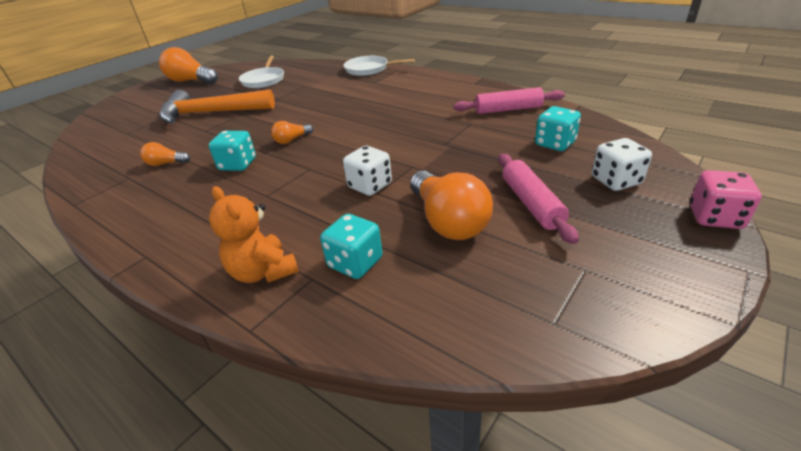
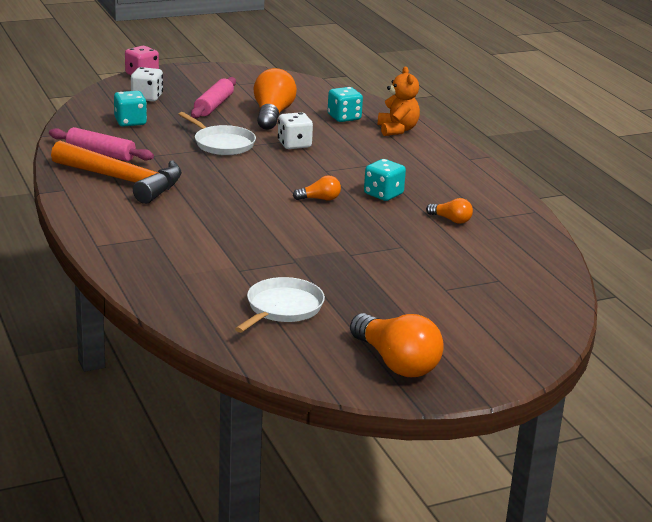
camera: 155 degrees left, 10 degrees down
orange hammer [160,90,275,123] -> orange hammer moved to [51,141,182,204]
white pan [343,56,415,76] -> white pan moved to [178,112,256,155]

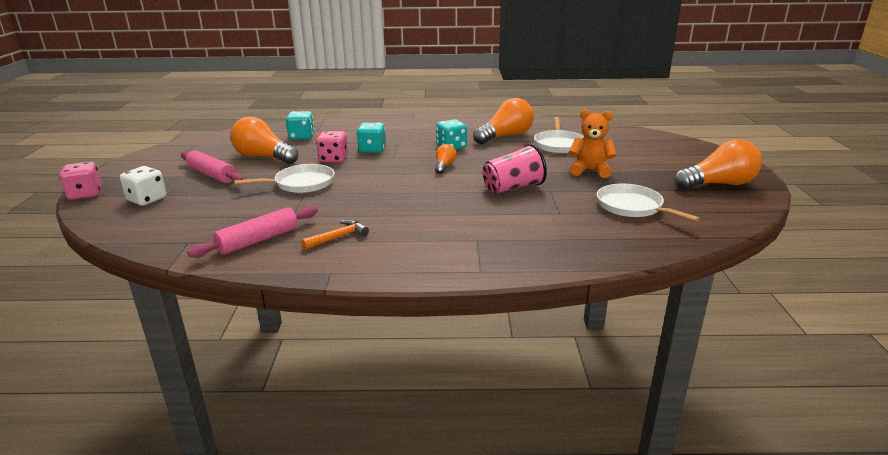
camera: 65 degrees left, 0 degrees up
orange hammer [51,141,182,204] -> orange hammer [301,219,369,250], size x0.43
turquoise dice [114,91,147,126] -> turquoise dice moved to [357,123,386,153]
white dice [278,112,313,149] -> pink dice [316,131,348,162]
orange teddy bear [378,67,420,136] -> orange teddy bear moved to [569,109,616,178]
orange light bulb [426,198,473,224] -> orange light bulb [473,98,534,144], size x1.99
none -> pink cup [483,143,547,194]
none -> white pan [534,117,584,153]

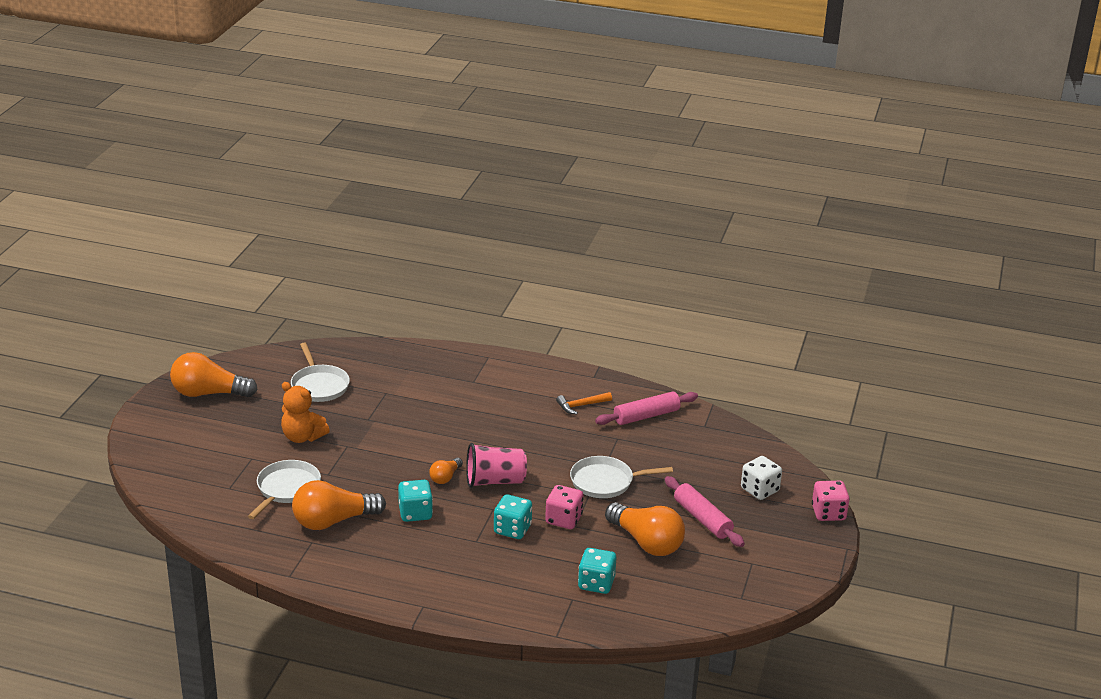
camera: 165 degrees left, 5 degrees up
pink cup [483,143,547,194] -> pink cup moved to [466,443,527,488]

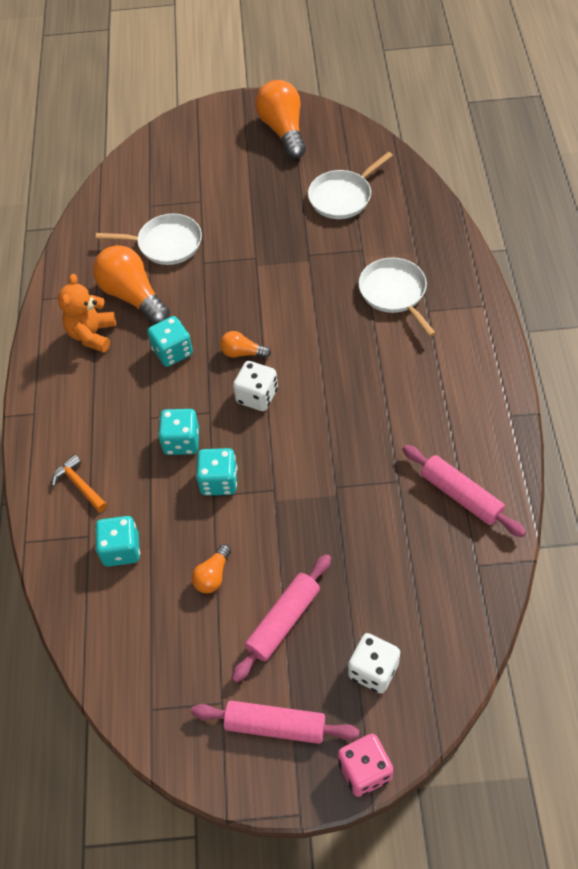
camera: 75 degrees right, 25 degrees up
orange teddy bear [281,382,330,443] -> orange teddy bear moved to [58,274,116,352]
pink cup [466,443,527,488] -> white dice [233,361,278,411]
pink dice [545,485,584,529] -> turquoise dice [196,448,237,496]
orange hammer [556,392,612,414] -> orange hammer moved to [52,454,107,512]
white pan [570,456,673,498] -> white pan moved to [359,258,436,337]
orange light bulb [605,502,685,556] -> orange light bulb [192,544,231,593], size x0.50
none -> pink rolling pin [191,700,359,744]

